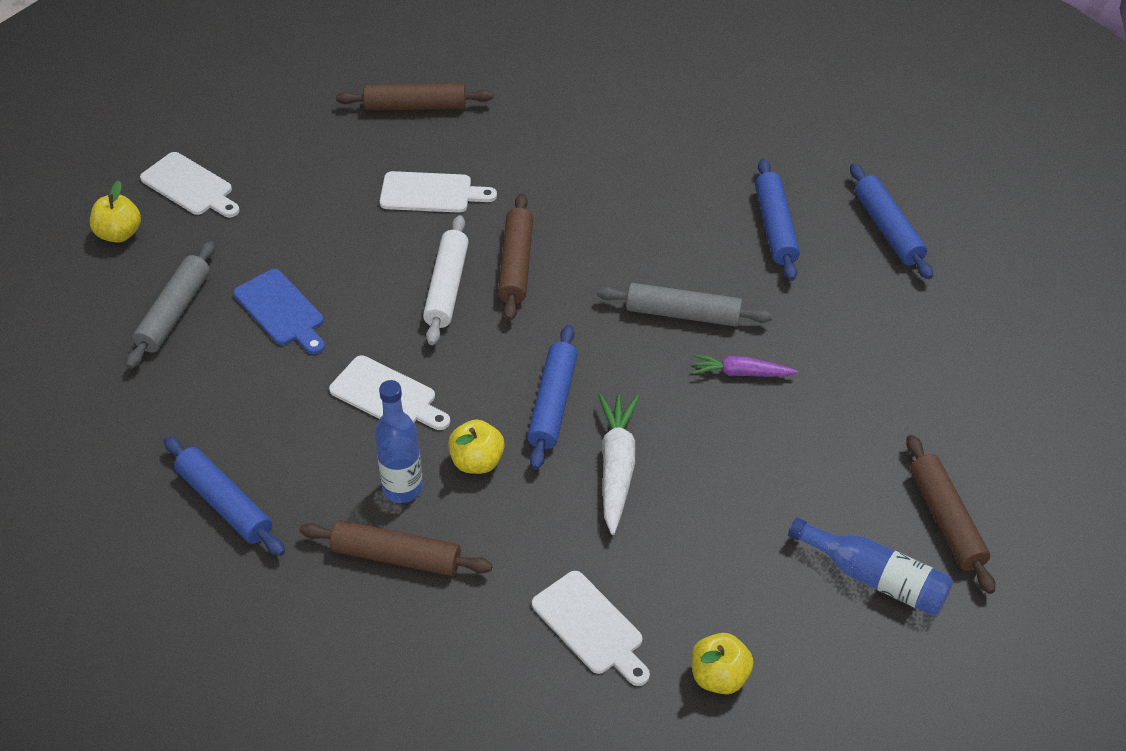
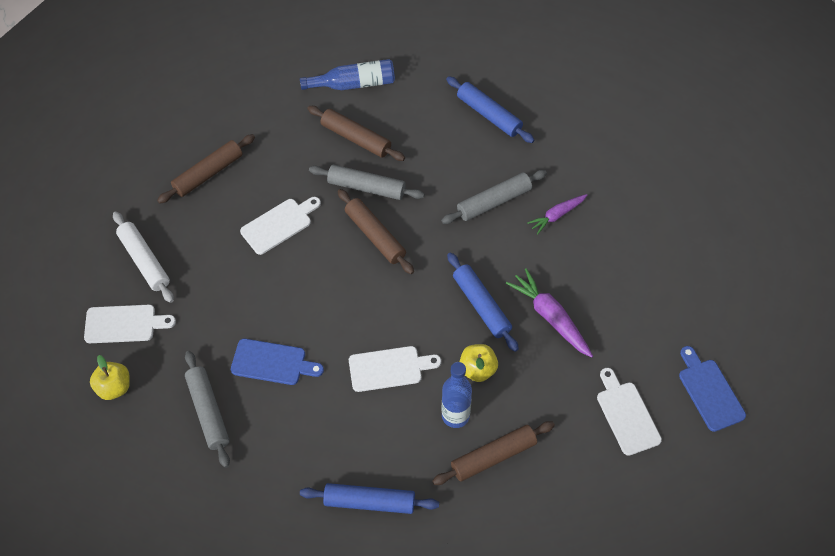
camera: 40 degrees left, 10 degrees up
white rolling pin [423,215,469,345] -> white rolling pin moved to [113,211,174,303]
white cutting board [532,571,650,686] -> white cutting board turned 120 degrees counterclockwise [597,368,662,456]
white carrot [598,394,639,535] -> purple carrot [506,268,593,358]
yellow apple [691,633,753,694] -> blue cutting board [679,346,746,432]
blue bottle [788,517,953,616] -> blue bottle moved to [300,59,395,90]
blue rolling pin [850,163,933,279] -> none
brown rolling pin [906,435,995,594] -> brown rolling pin moved to [307,106,405,161]
none -> grey rolling pin [309,165,425,200]

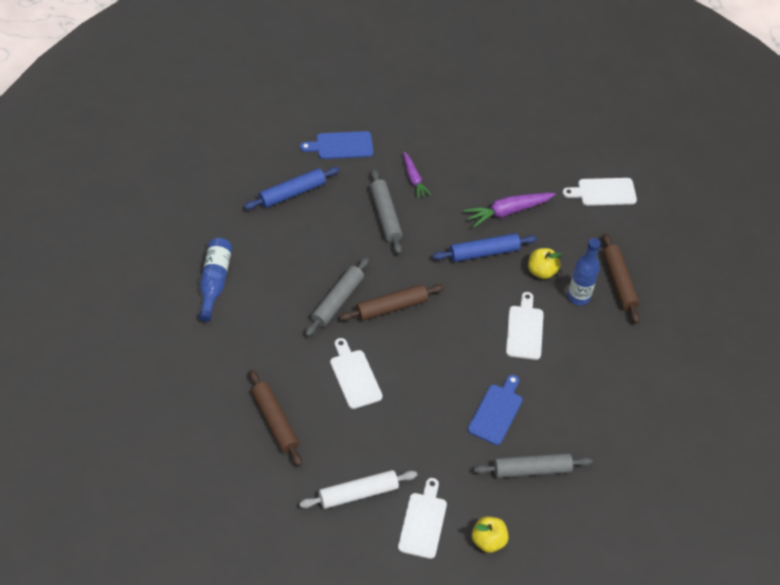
camera: 80 degrees left, 5 degrees down
blue rolling pin [300,483,439,514] -> none
brown rolling pin [307,106,405,161] -> none
blue cutting board [679,346,746,432] -> blue cutting board moved to [300,131,373,159]

